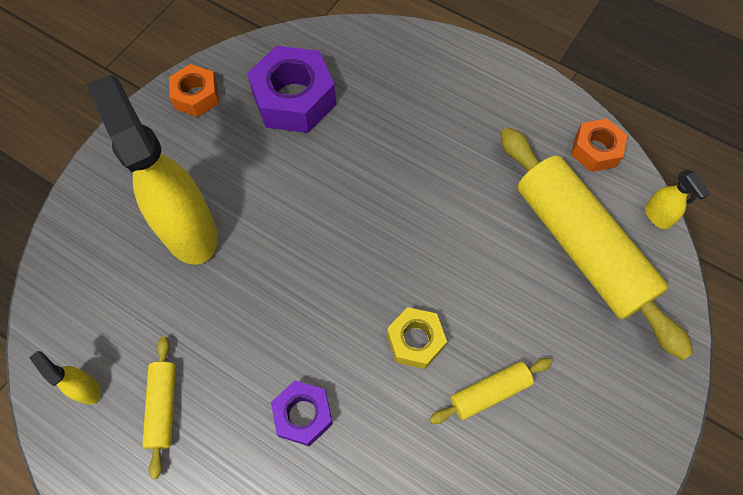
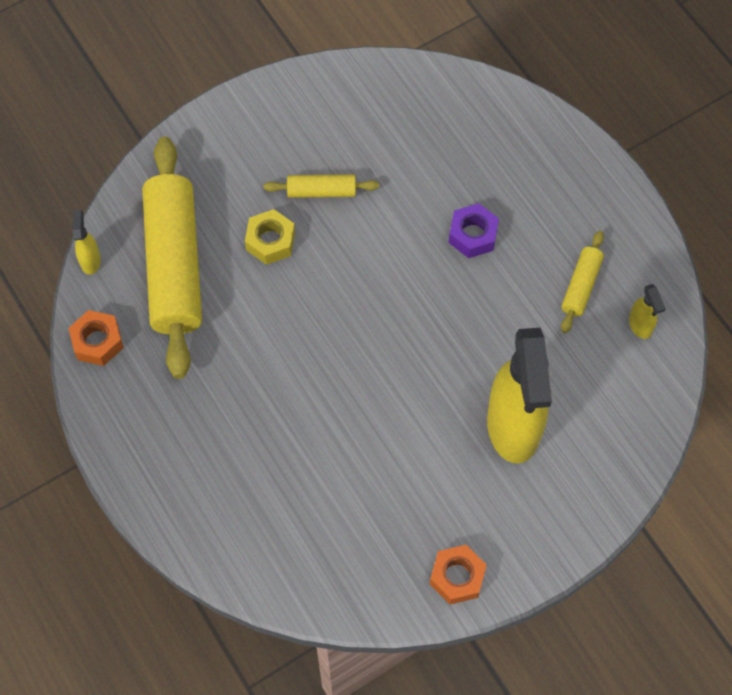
camera: 155 degrees left, 0 degrees up
purple nut [247,46,336,133] -> none
yellow nut [387,307,447,369] -> yellow nut moved to [245,209,295,265]

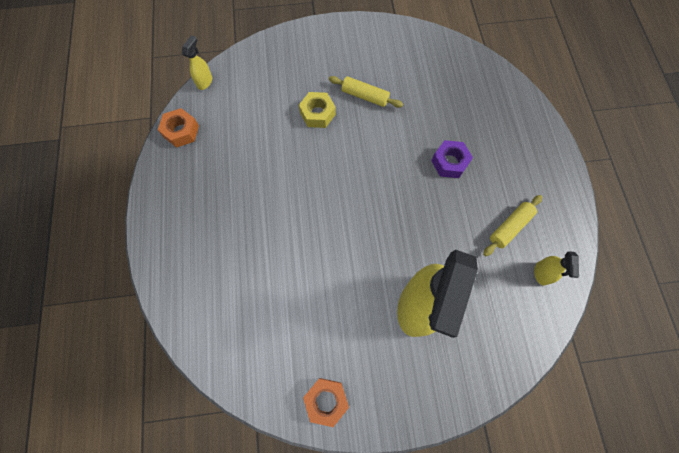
camera: 25 degrees right, 5 degrees up
yellow rolling pin [142,137,202,379] -> none

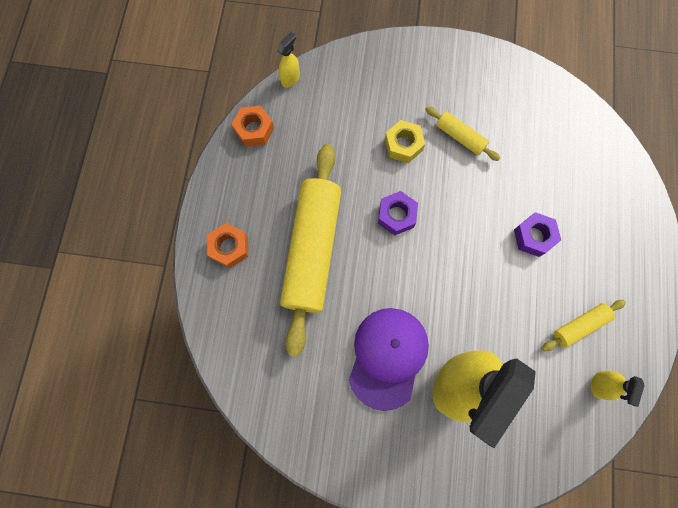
camera: 15 degrees right, 5 degrees up
orange nut [303,378,349,427] -> orange nut moved to [207,223,248,268]
none -> yellow rolling pin [280,144,341,357]
none -> purple cap [349,308,429,411]
none -> purple nut [378,191,418,235]

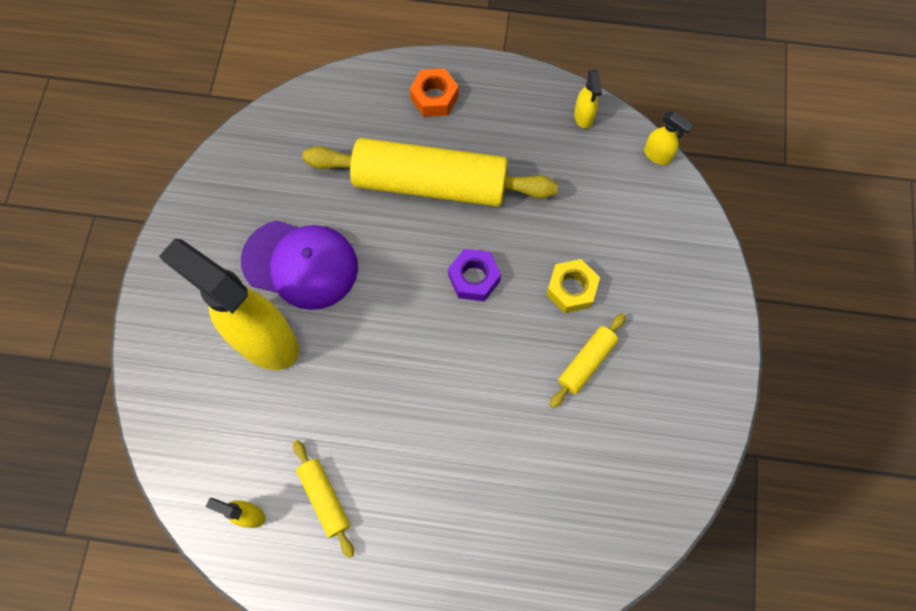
camera: 90 degrees right, 5 degrees down
orange nut [232,106,274,147] -> yellow spray bottle [574,70,602,129]
purple nut [514,212,561,257] -> none

